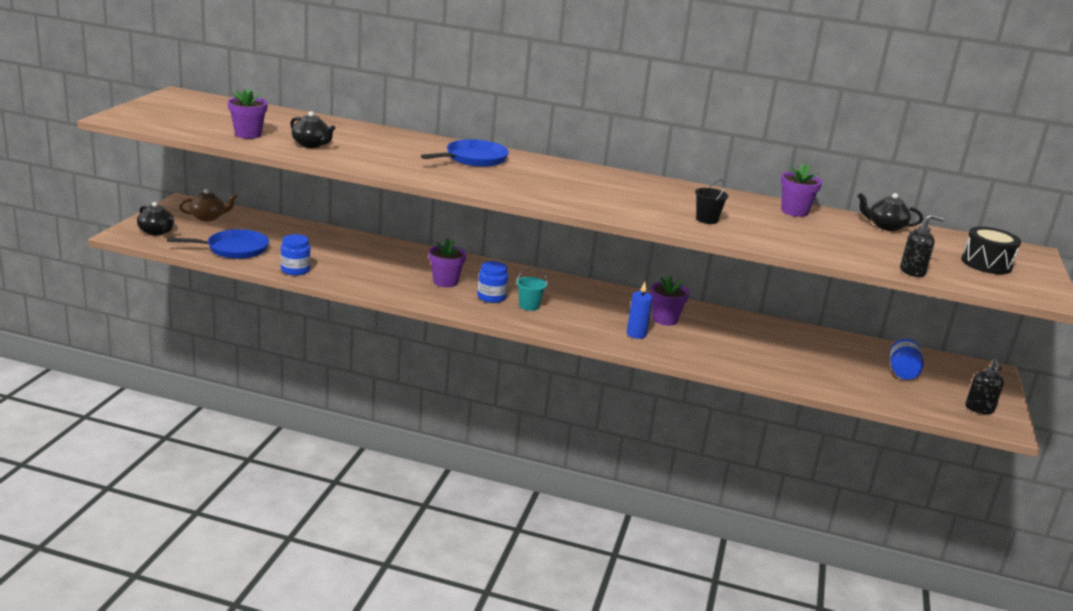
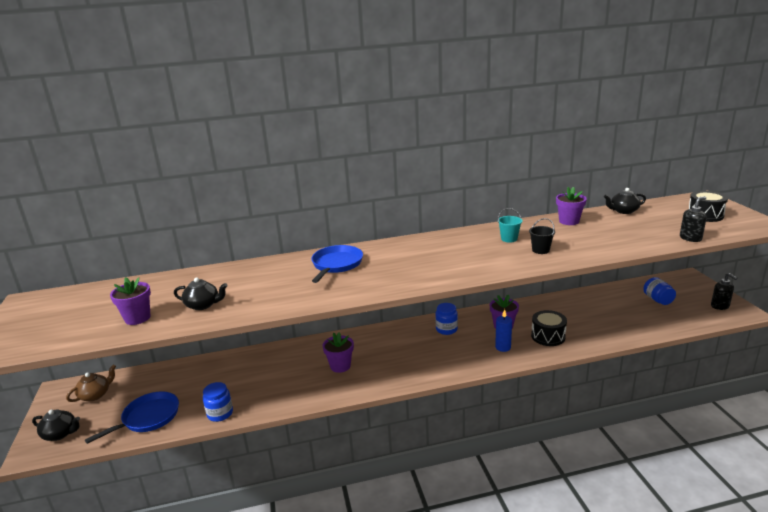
camera: 25 degrees left, 0 degrees up
blue jar [477,261,508,303] -> blue jar moved to [436,303,458,335]
turquoise bucket [517,267,548,311] -> turquoise bucket moved to [498,208,522,242]
none -> black drum [531,310,567,346]

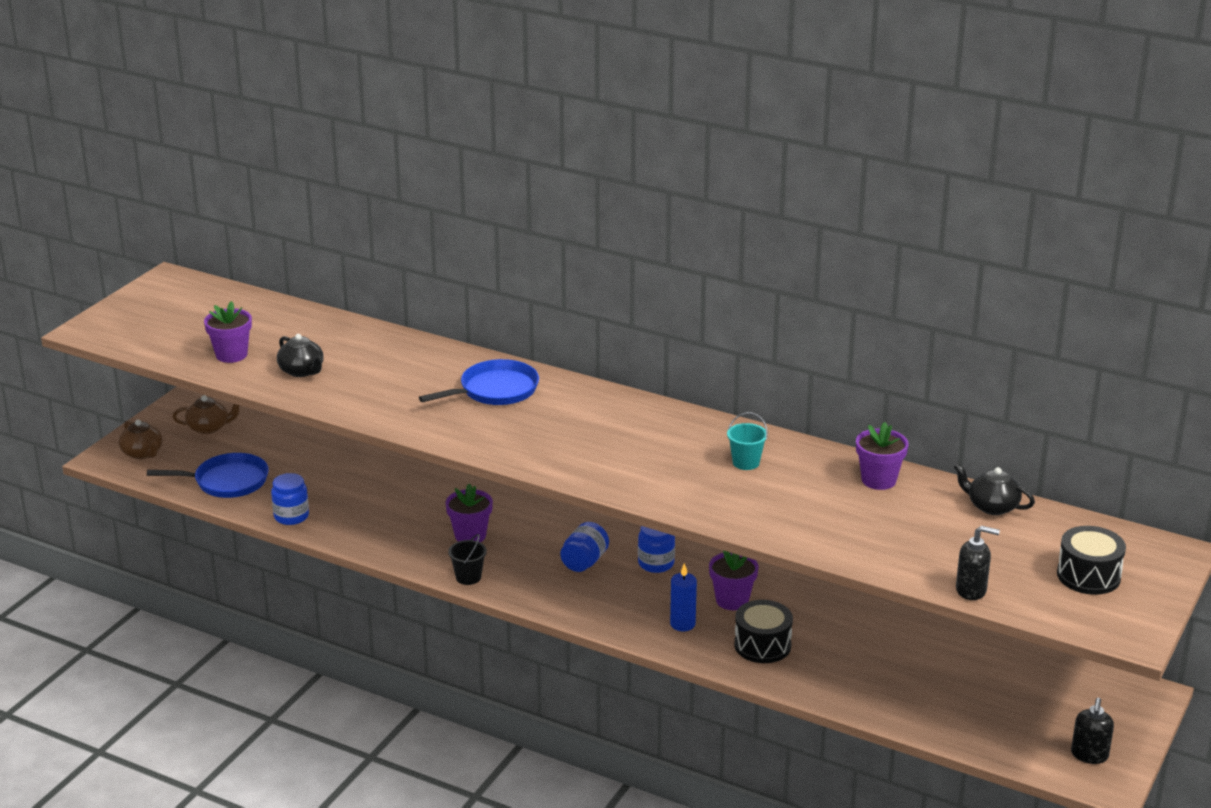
camera: 40 degrees right, 5 degrees up
black teapot [32,409,80,441] -> brown teapot [119,420,163,459]
black bucket [529,218,555,254] -> black bucket moved to [448,534,487,585]
blue jar [643,277,676,305] -> blue jar moved to [560,522,609,572]

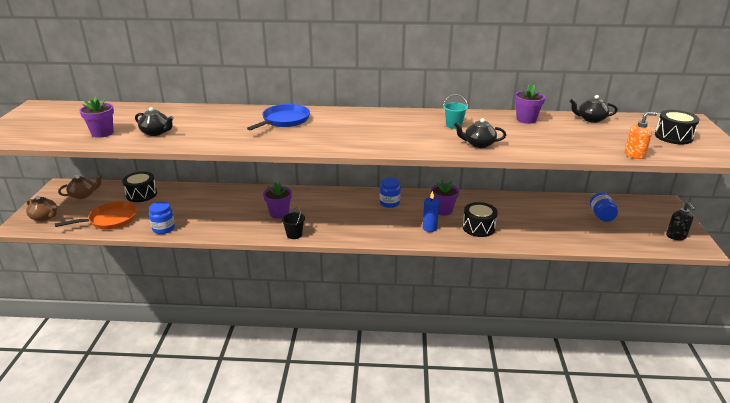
camera: 25 degrees left, 0 degrees up
blue pan [147,453,269,498] -> orange pan [55,201,137,229]
blue jar [560,522,609,572] -> blue jar moved to [590,192,618,222]
black soap dispenser [956,526,1000,600] -> orange soap dispenser [625,112,657,159]
none -> black drum [122,171,157,202]
none -> black teapot [454,118,506,148]

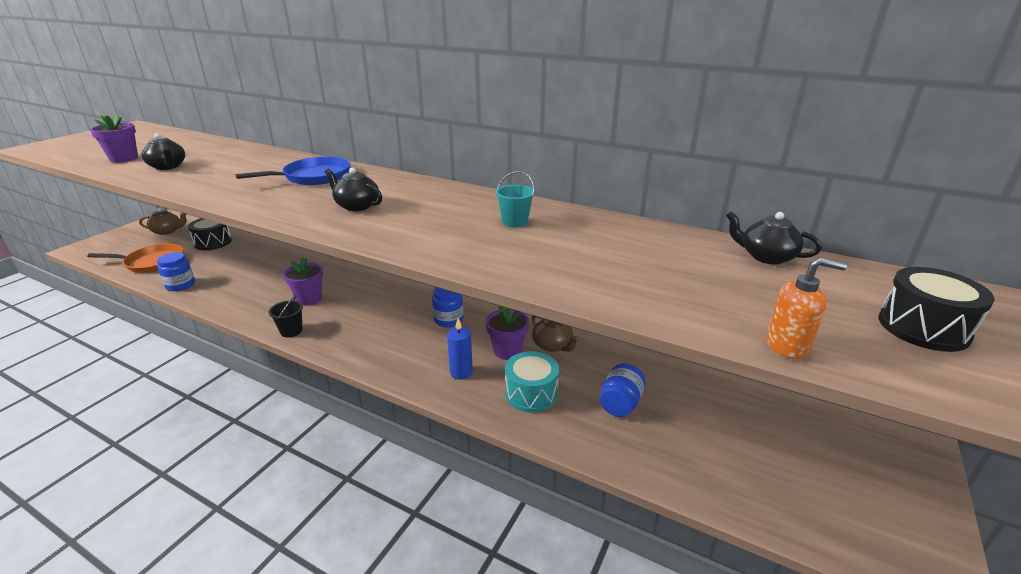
camera: 25 degrees right, 0 degrees up
brown teapot [26,196,57,221] -> brown teapot moved to [532,315,579,352]
black teapot [454,118,506,148] -> black teapot moved to [325,167,382,211]
black drum [463,202,498,237] -> turquoise drum [505,351,559,413]
purple flower pot [515,84,545,124] -> none
blue jar [590,192,618,222] -> blue jar moved to [600,363,646,417]
black soap dispenser [666,202,695,240] -> none

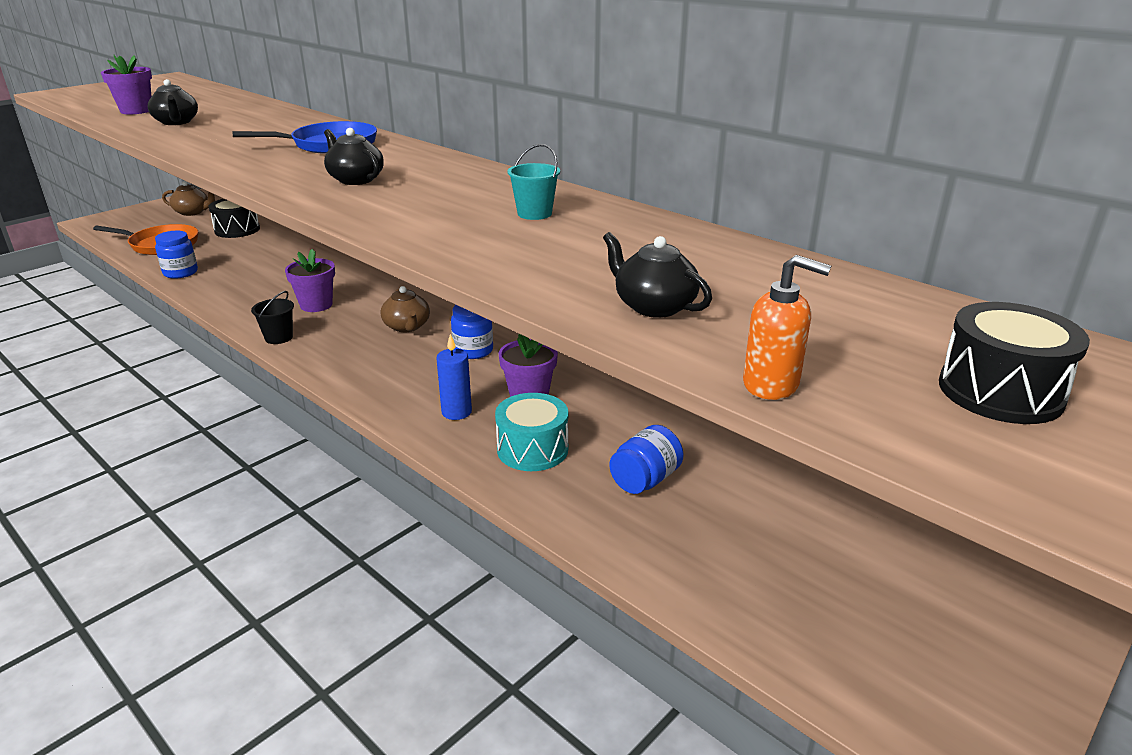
camera: 15 degrees right, 0 degrees up
brown teapot [532,315,579,352] -> brown teapot moved to [380,286,430,332]
black teapot [726,211,822,264] -> black teapot moved to [603,232,712,318]

